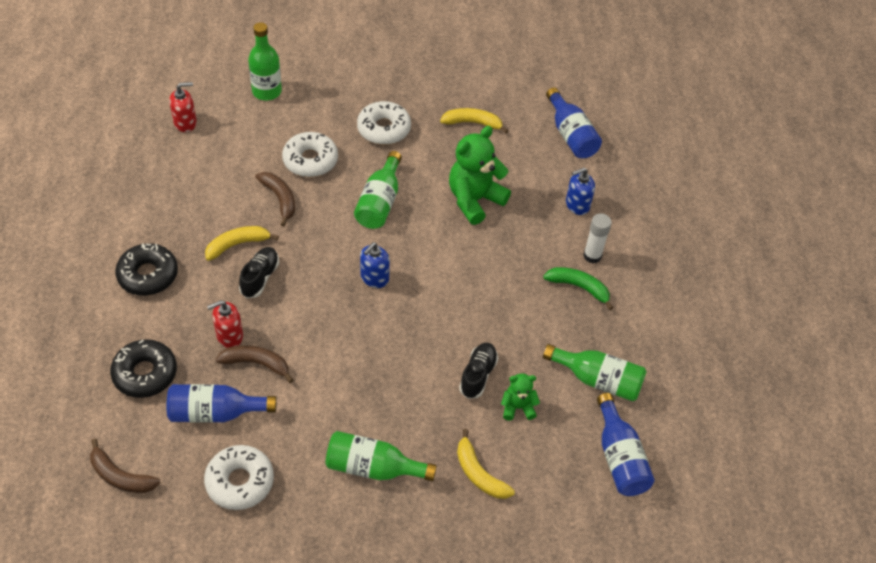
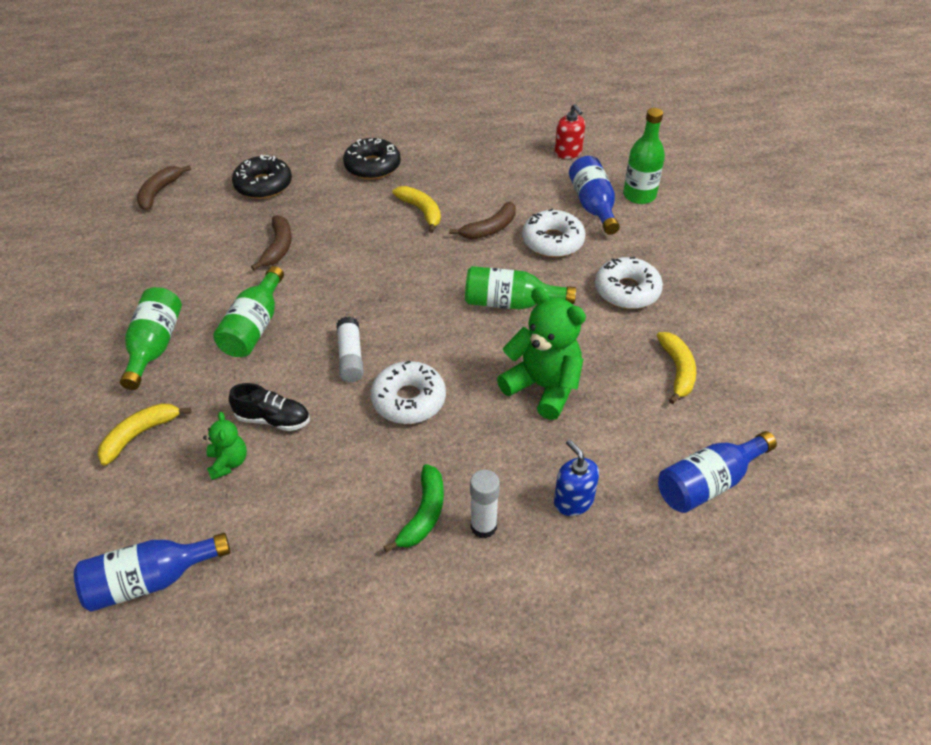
camera: 85 degrees right, 5 degrees down
blue bottle [167,384,277,423] -> blue bottle moved to [569,156,620,235]
white donut [204,445,274,510] -> white donut moved to [371,361,446,424]
red soap dispenser [207,300,243,348] -> none
black shoe [239,247,279,298] -> none
blue soap dispenser [360,242,390,288] -> none
green bottle [543,344,647,401] -> green bottle moved to [213,266,284,357]
none -> white glue stick [337,316,364,382]

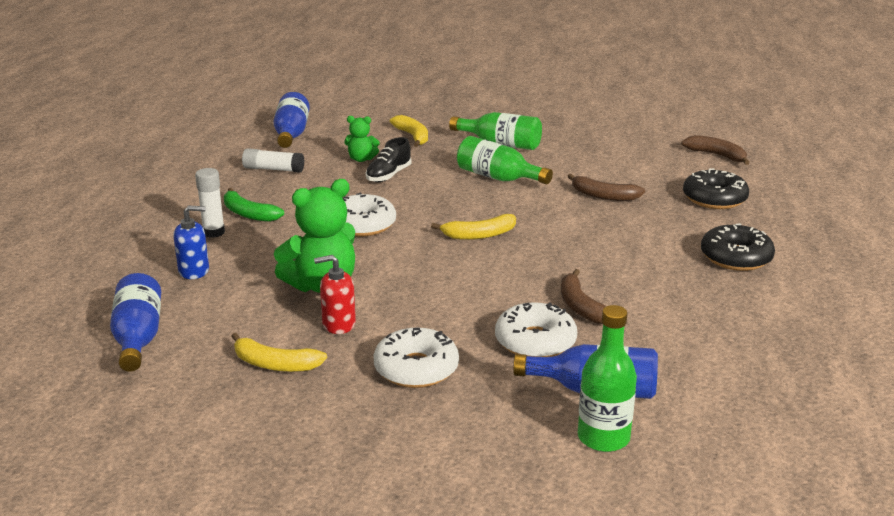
camera: 110 degrees right, 20 degrees down
white glue stick [337,316,364,382] -> white glue stick moved to [242,148,304,173]
yellow banana [392,186,441,233] -> yellow banana moved to [431,214,516,240]
green bottle [465,266,576,310] -> none
red soap dispenser [555,104,585,159] -> red soap dispenser moved to [314,255,356,334]

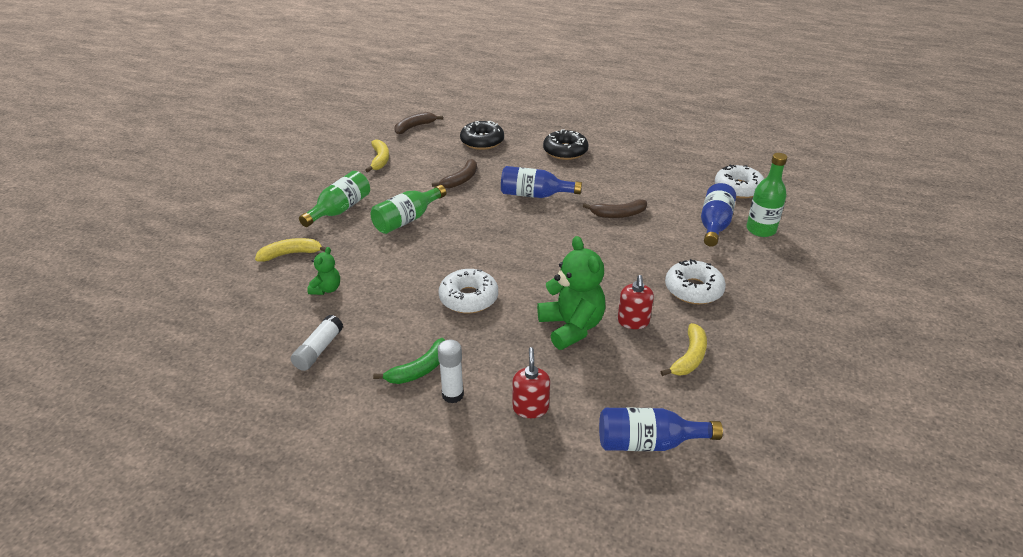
camera: 80 degrees left, 10 degrees up
blue soap dispenser [173,205,209,279] -> red soap dispenser [512,347,550,418]
blue bottle [274,92,310,148] -> blue bottle moved to [501,166,582,198]
black shoe [366,137,412,182] -> none
yellow banana [431,214,516,240] -> yellow banana moved to [365,139,389,172]
white donut [495,302,577,357] -> white donut moved to [715,165,764,199]

